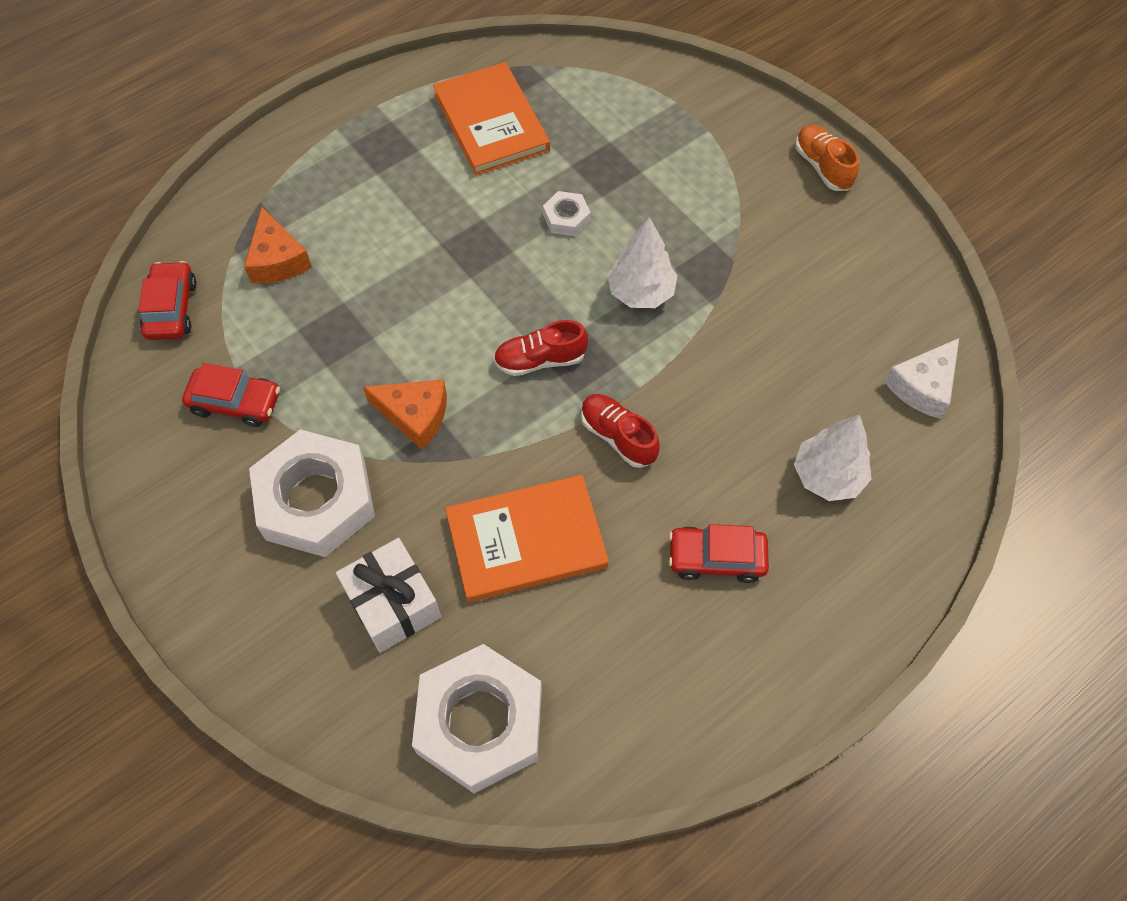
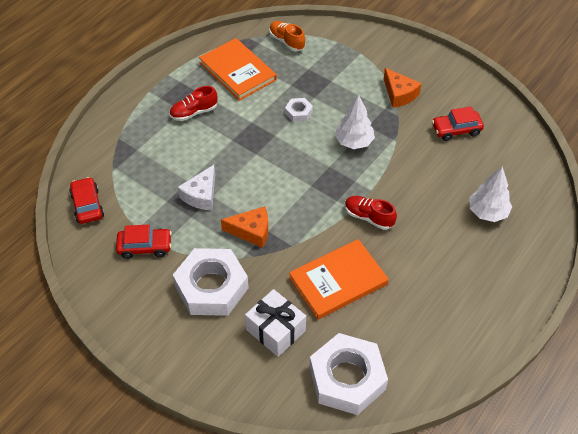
camera: 15 degrees left, 10 degrees down
orange cheese [244,207,312,283] -> orange cheese moved to [384,68,422,108]
red shoe [494,320,588,376] -> red shoe moved to [169,86,218,121]
red car [669,524,769,583] -> red car moved to [432,106,484,141]
orange shoe [795,125,859,191] -> orange shoe moved to [269,21,305,51]
white cheese [885,338,959,419] -> white cheese moved to [178,165,215,210]

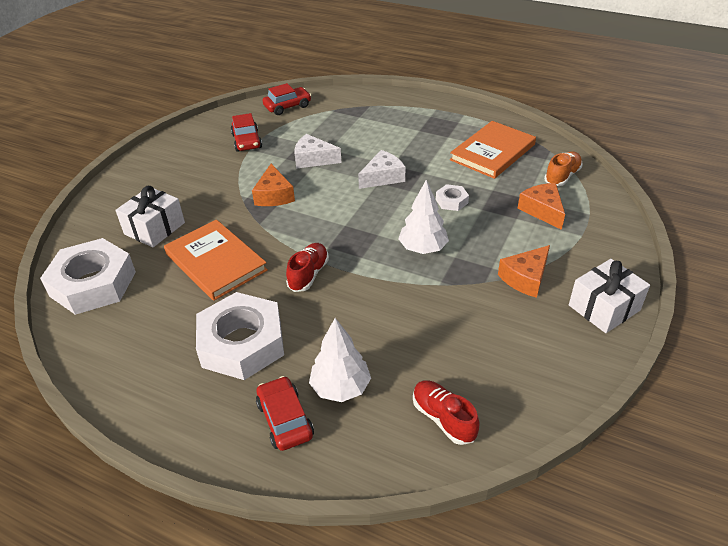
camera: 80 degrees right, 10 degrees down
red shoe [169,86,218,121] -> red shoe moved to [413,381,480,445]
white nut [173,248,249,316] -> white nut moved to [196,292,284,380]
red car [432,106,484,141] -> red car moved to [256,376,314,451]
none -> white cheese [358,150,405,189]
none -> orange cheese [517,183,565,230]
none -> white gift [569,259,650,333]

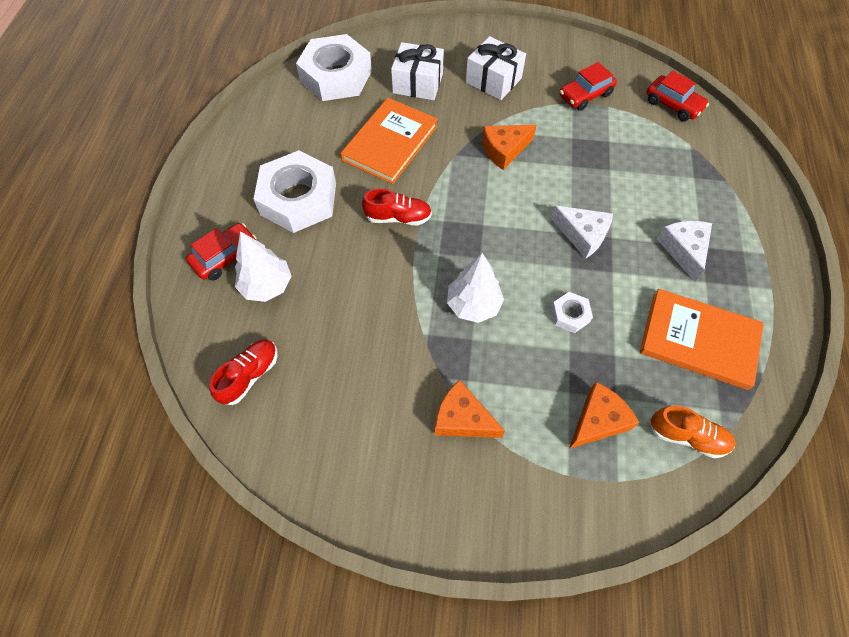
camera: 70 degrees right, 20 degrees up
white cheese [294,134,342,169] -> white cheese moved to [657,221,712,282]
white gift [569,259,650,333] -> white gift moved to [466,36,526,100]

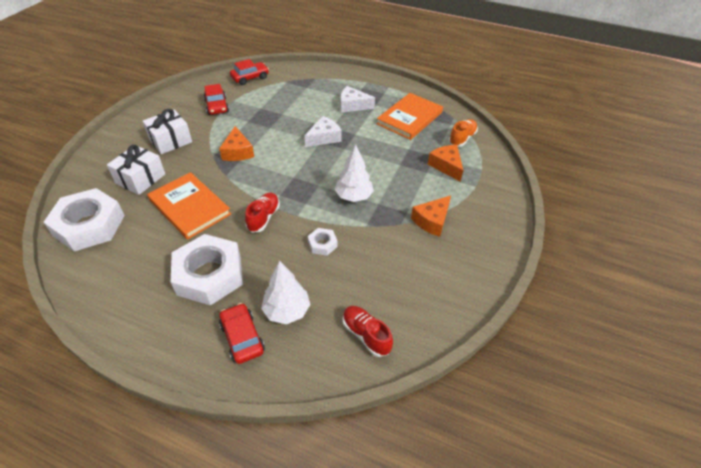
camera: 75 degrees left, 15 degrees down
white nut [551,292,593,333] -> white nut moved to [308,228,338,256]

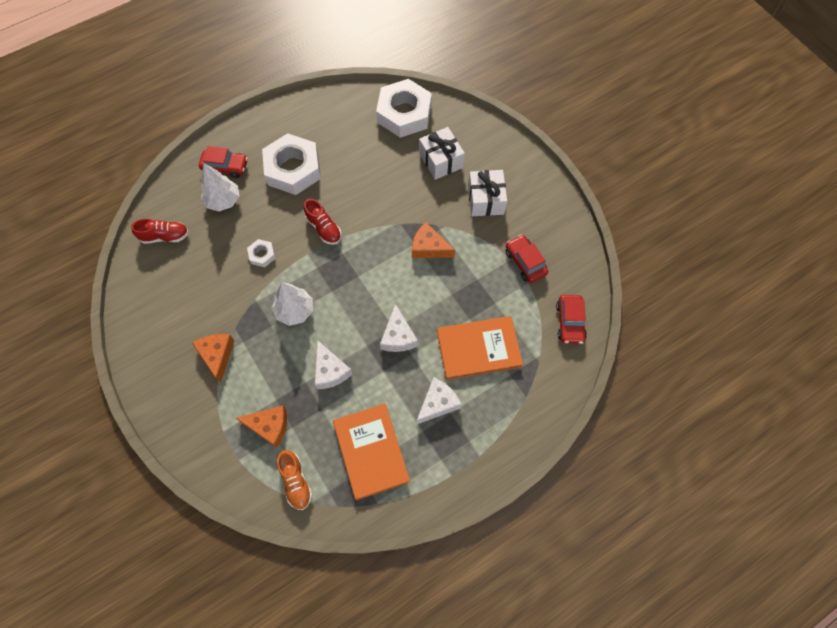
camera: 125 degrees right, 20 degrees up
orange book [147,172,231,240] -> orange book moved to [437,316,523,380]
red car [204,84,229,115] -> red car turned 45 degrees clockwise [505,235,548,283]
none -> white cheese [315,340,352,389]

